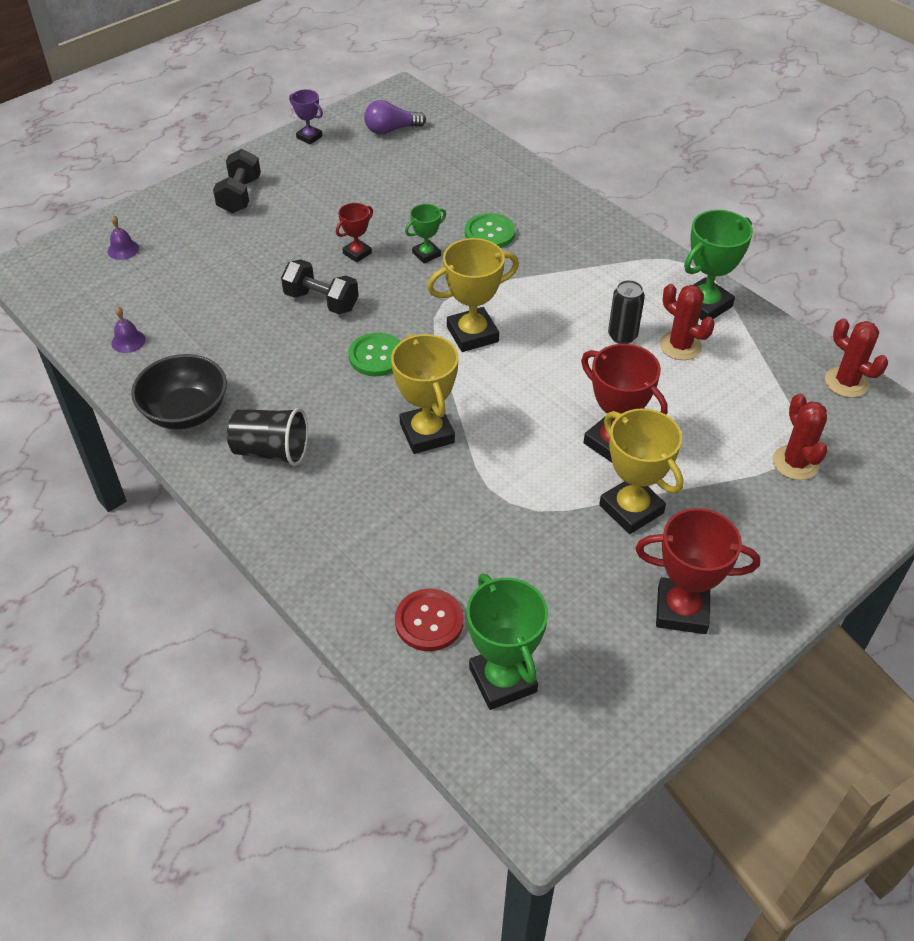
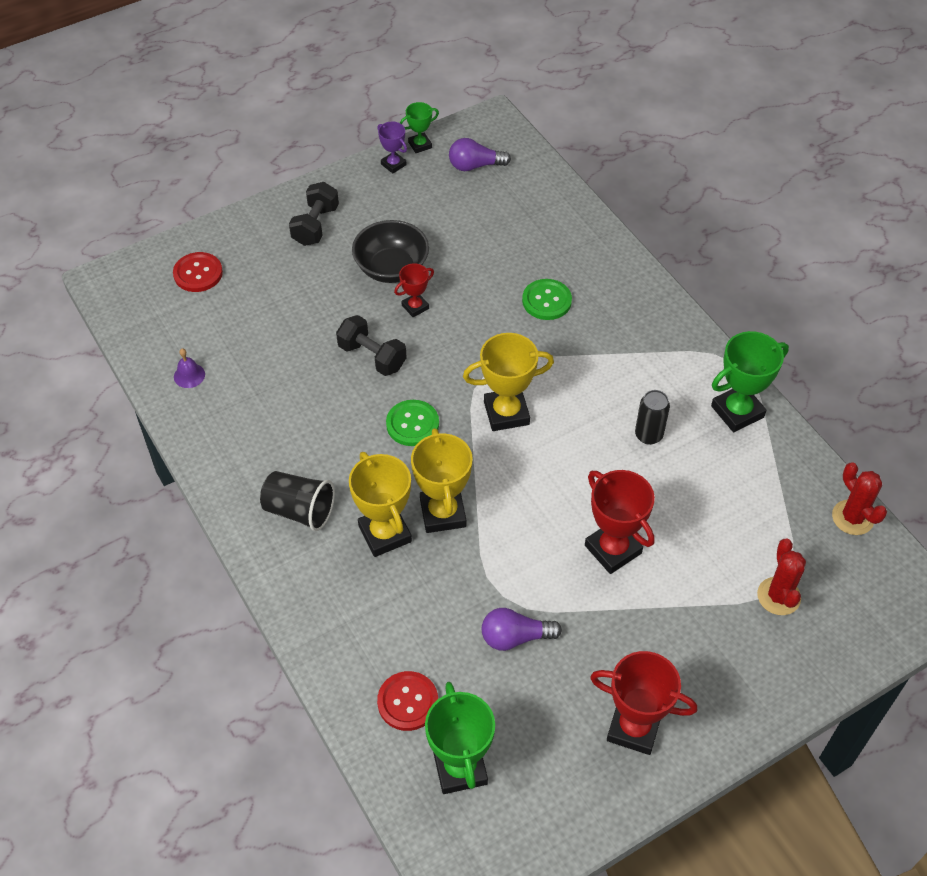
camera: 10 degrees right, 5 degrees up
purple bell [108,215,139,260] -> red button [173,252,223,292]
black bowl [131,354,227,429] -> black bowl moved to [352,220,429,283]
green trophy [405,204,446,263] -> green trophy moved to [400,102,439,153]
yellow trophy [599,408,684,534] -> yellow trophy moved to [349,452,412,557]
red cactus [660,284,715,360] -> none
none -> purple light bulb [482,608,562,651]

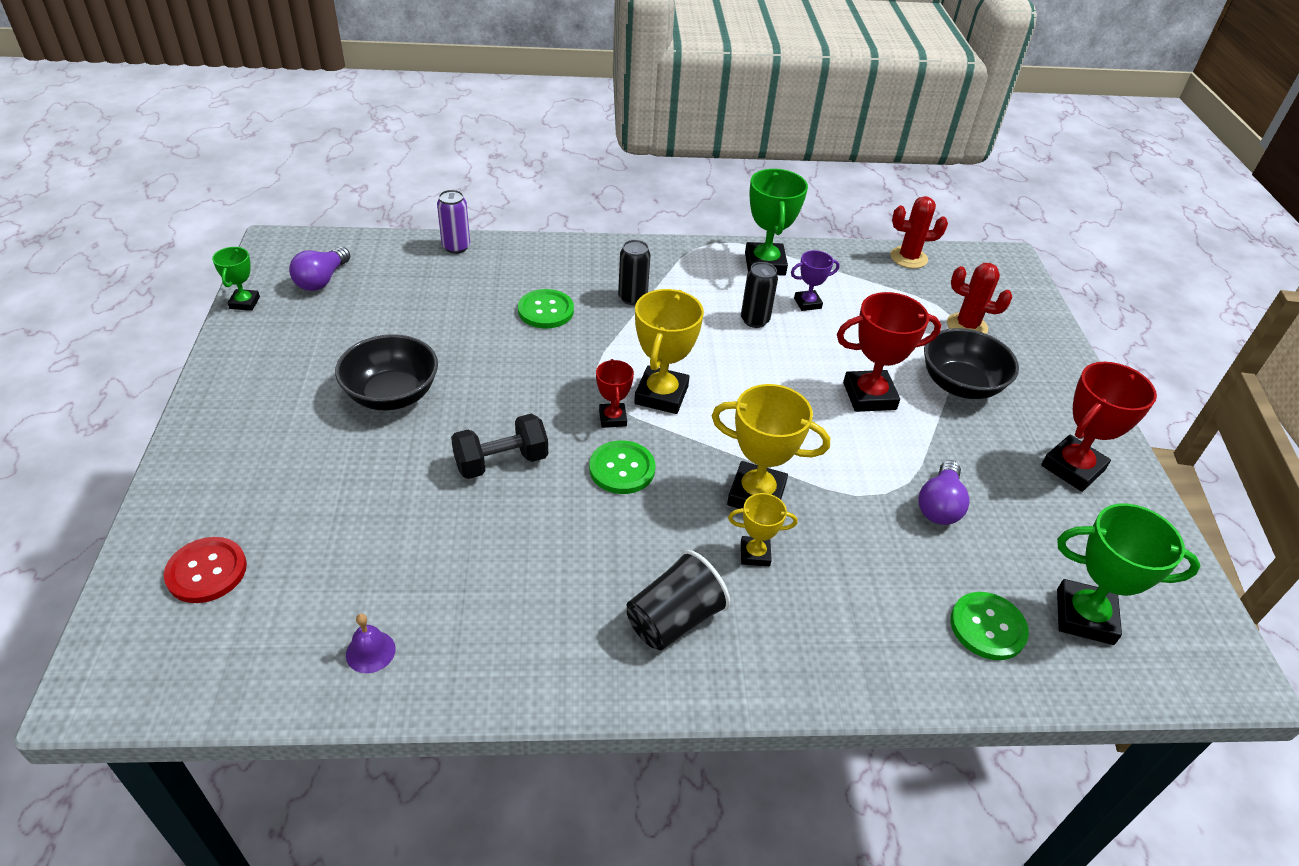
camera: 65 degrees left, 10 degrees down
black dumbbell [289,182,339,246] -> none
yellow trophy [349,452,412,557] -> yellow trophy [728,493,797,566], size x0.55
purple trophy [377,122,407,174] -> purple trophy moved to [791,250,840,311]
red button [377,671,438,731] -> green button [950,592,1029,660]
red trophy [394,263,434,317] -> red trophy moved to [596,359,634,428]
none -> purple can [437,190,470,254]
none -> black can [618,240,651,305]
none -> black bowl [924,328,1019,399]

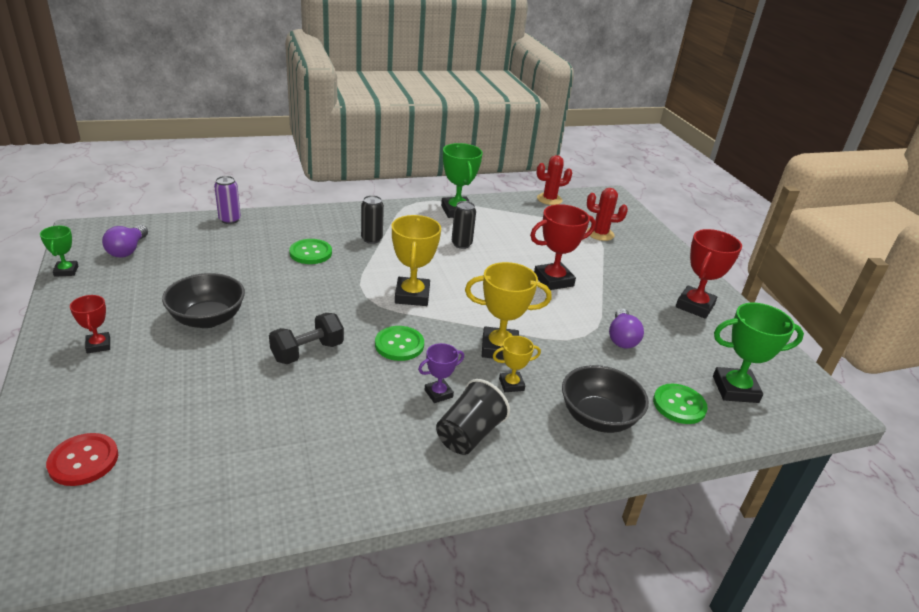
camera: 15 degrees left, 10 degrees down
purple bell [346,614,396,673] -> none
red trophy [596,359,634,428] -> red trophy moved to [70,295,110,353]
purple trophy [791,250,840,311] -> purple trophy moved to [418,343,464,403]
black bowl [924,328,1019,399] -> black bowl moved to [562,365,649,433]

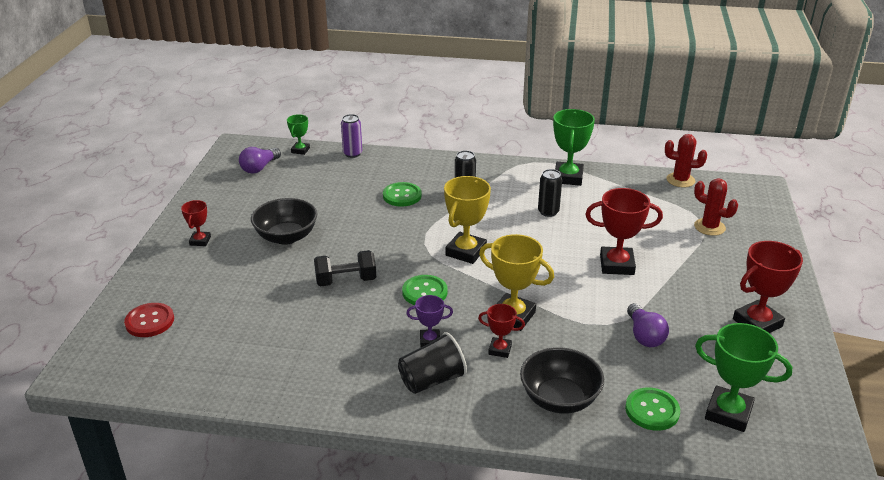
camera: 30 degrees right, 0 degrees up
green trophy [40,226,78,277] -> green trophy moved to [287,114,310,155]
yellow trophy [493,336,541,392] -> red trophy [478,304,525,358]
purple light bulb [609,309,644,349] -> purple light bulb turned 45 degrees counterclockwise [627,303,669,347]

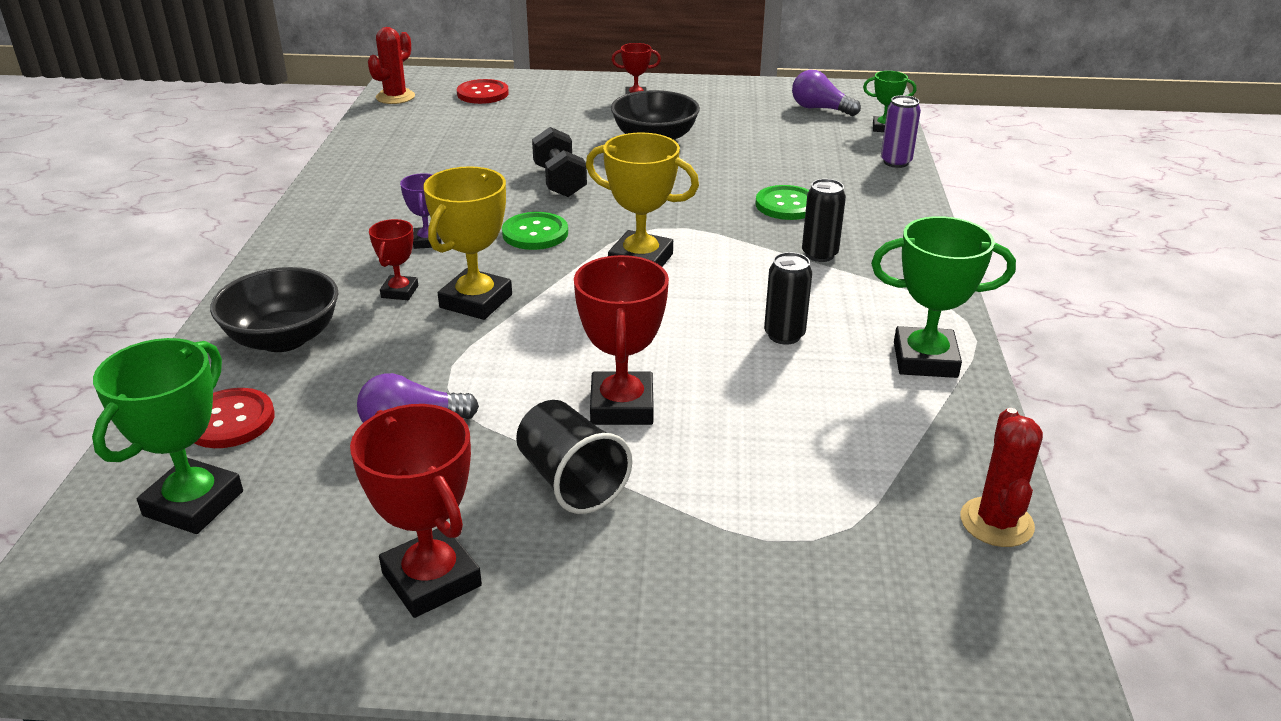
camera: 85 degrees right, 0 degrees up
black cup [398,332,467,394] -> black cup moved to [516,400,633,514]
green button [625,387,680,431] -> red button [195,388,275,448]
red cactus [694,178,738,236] -> red cactus moved to [368,27,415,104]

